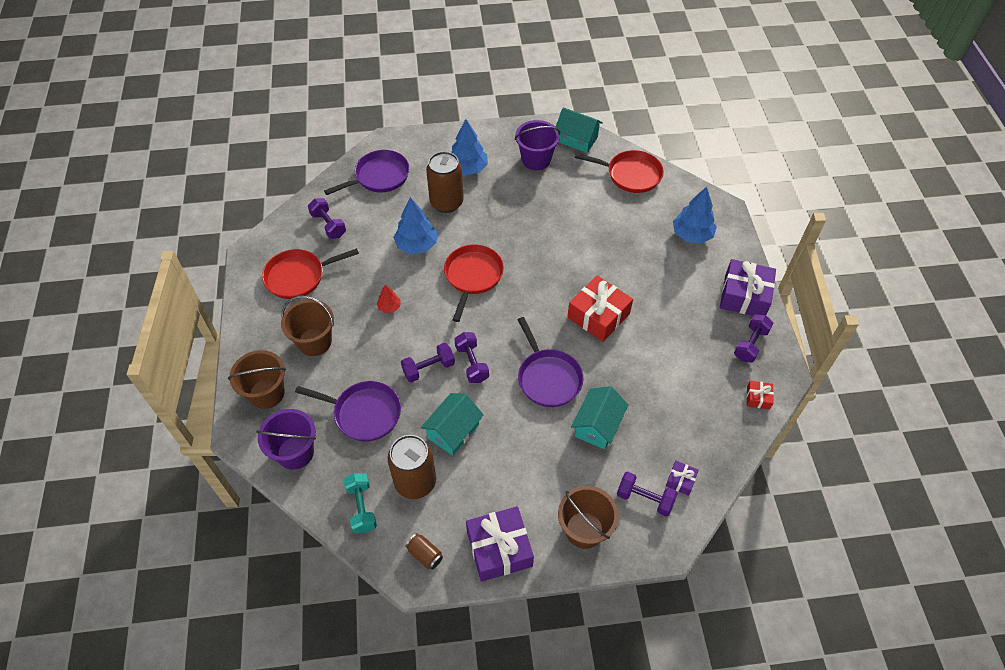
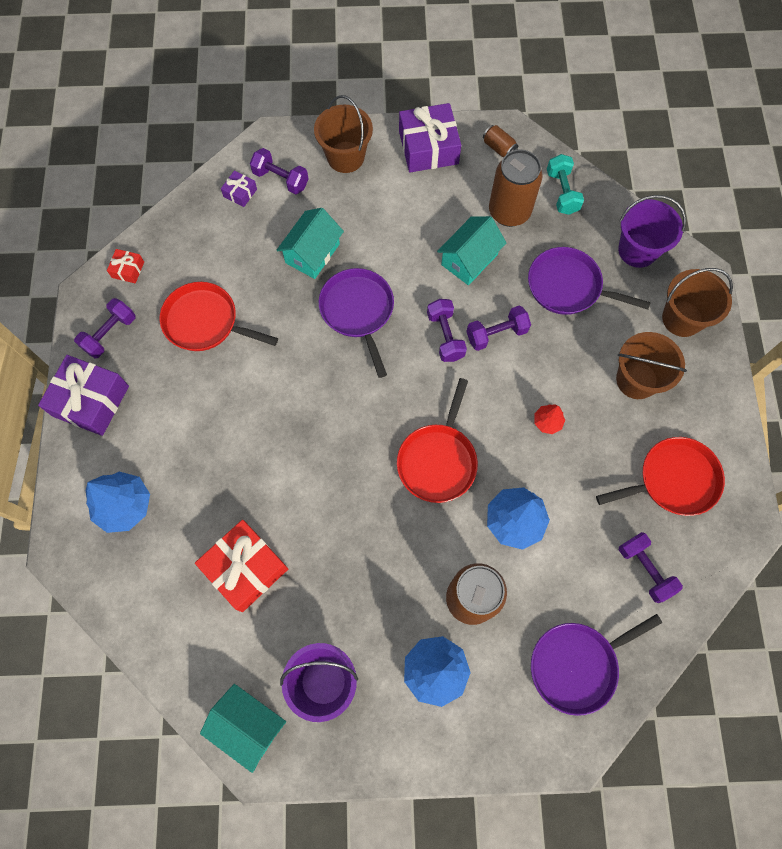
camera: 175 degrees left, 15 degrees up
red gift [567,275,633,342] -> red gift moved to [195,520,288,612]
red pan [575,150,664,193] -> red pan moved to [160,282,278,351]

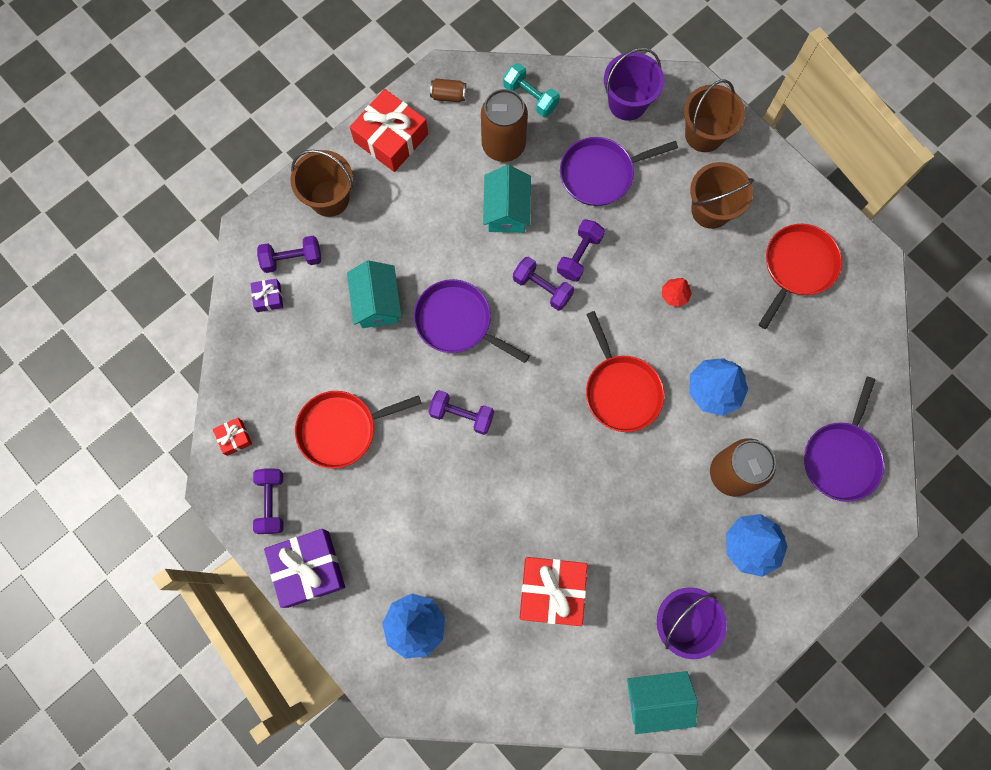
camera: 40 degrees left, 5 degrees up
purple gift [399,103,461,172] -> red gift [350,89,428,172]
purple dumbbell [619,532,683,603] -> purple dumbbell moved to [428,390,494,435]

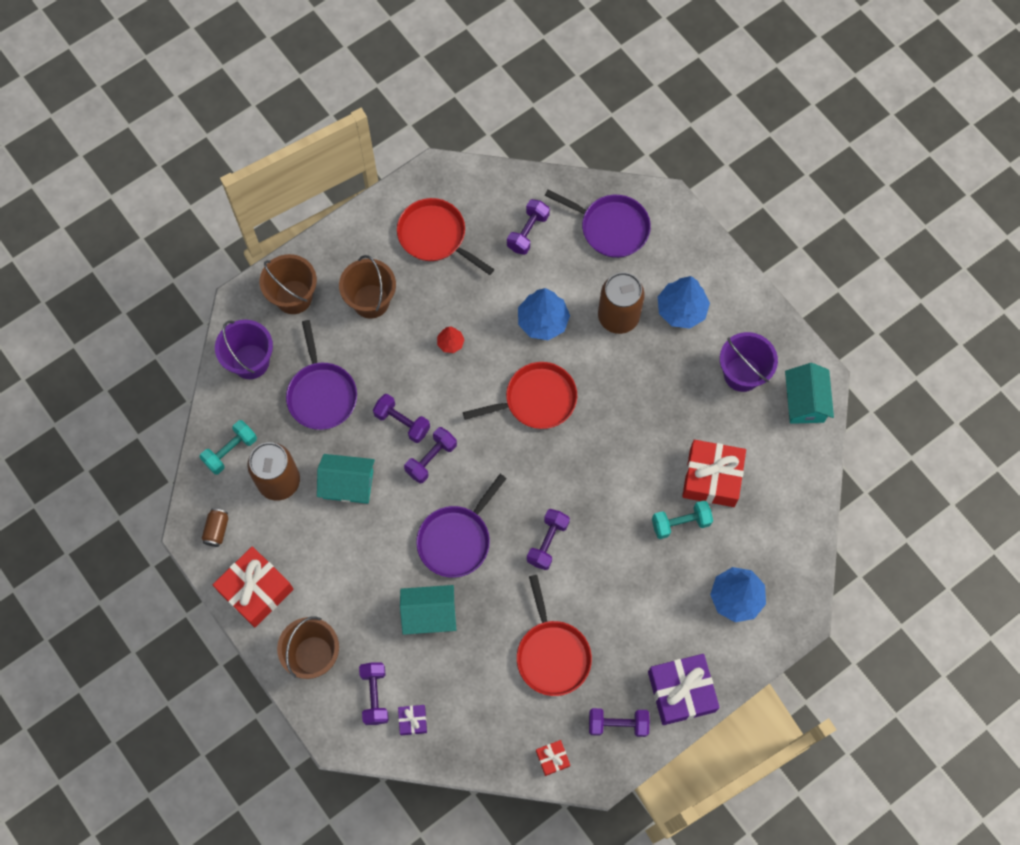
camera: 85 degrees left, 5 degrees down
none -> purple dumbbell [507,199,550,255]
none -> turquoise dumbbell [652,500,713,539]

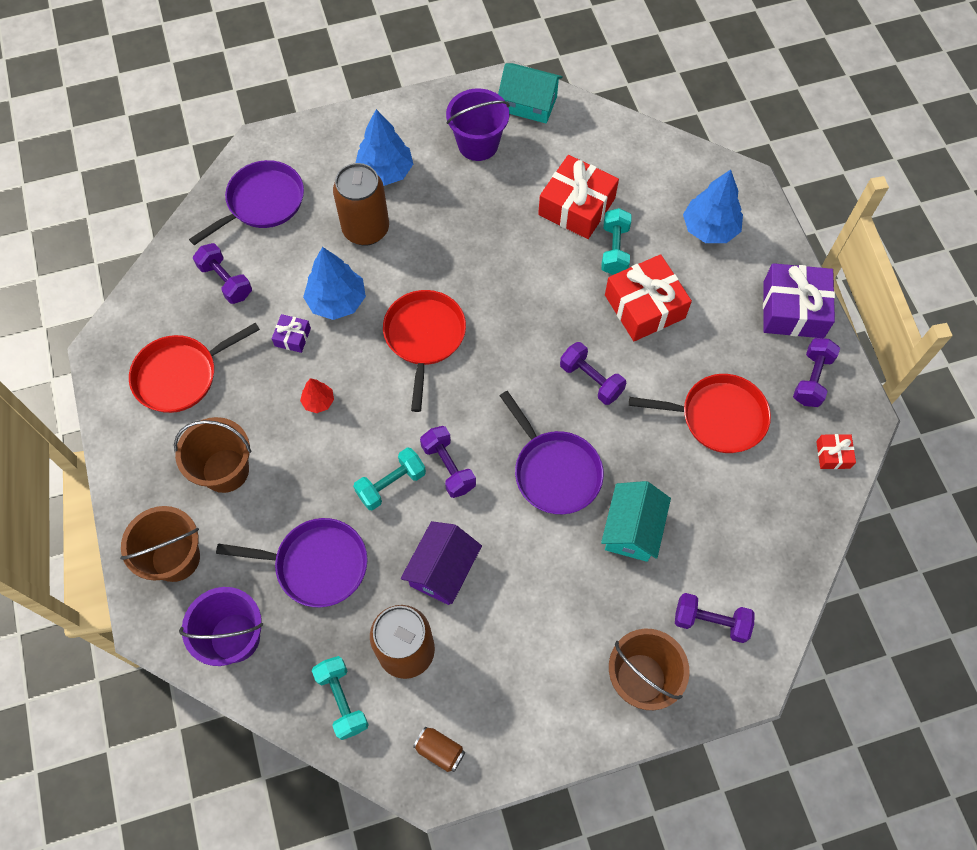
camera: 70 degrees left, 5 degrees down
red gift [213,546,294,628] -> red gift moved to [605,254,692,341]
turquoise house [317,454,375,504] -> purple house [401,521,482,605]
purple dumbbell [373,394,430,443] -> turquoise dumbbell [353,447,426,510]
purple gift [398,705,427,735] -> purple gift moved to [272,314,311,353]

